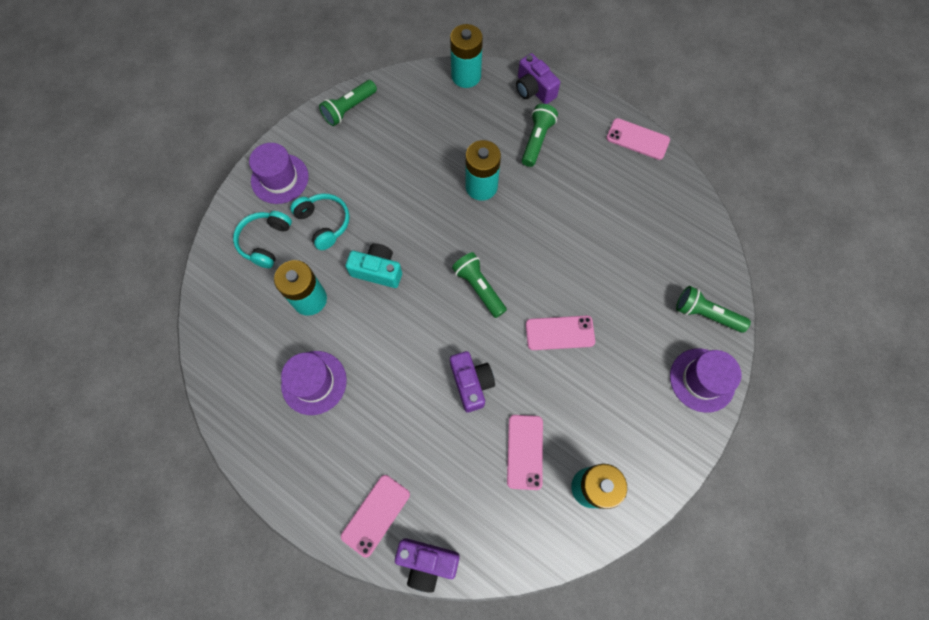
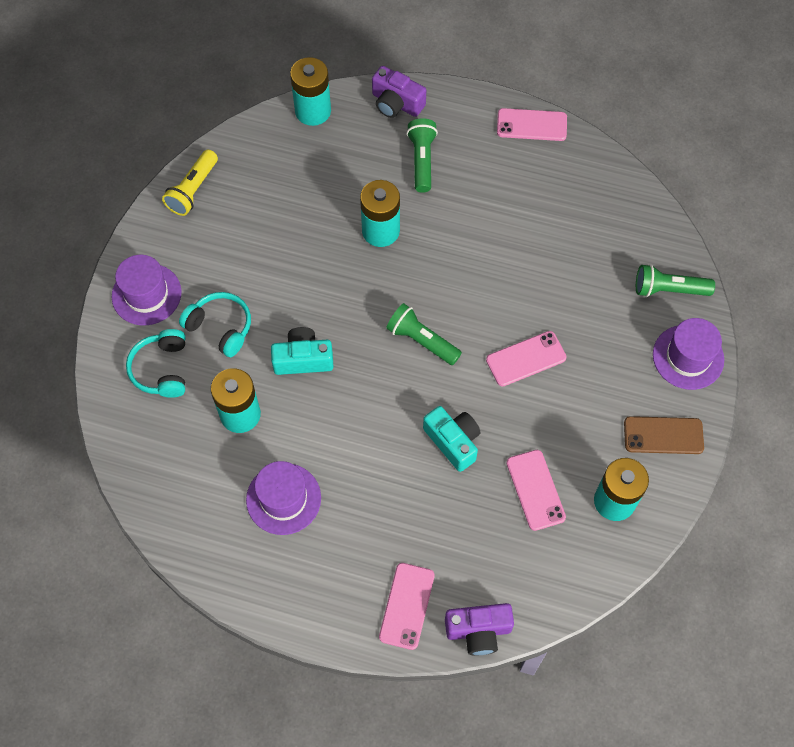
camera: 20 degrees left, 5 degrees down
green flashlight [319,80,377,126] -> yellow flashlight [162,150,218,216]
purple camera [450,351,495,412] -> turquoise camera [423,406,481,472]
none -> brown phone [624,416,704,454]

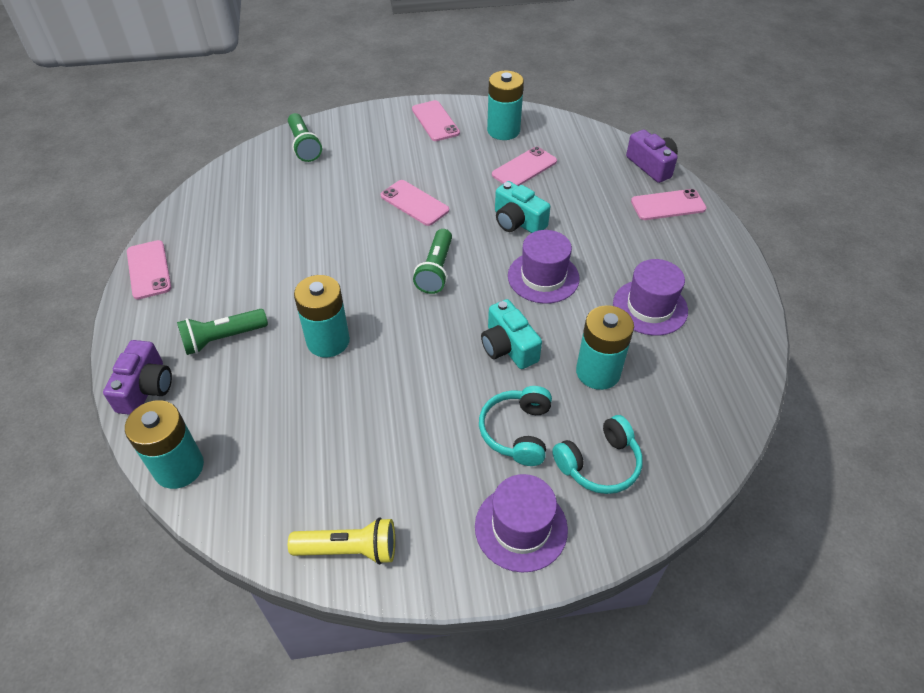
camera: 115 degrees left, 15 degrees down
turquoise camera [423,406,481,472] -> turquoise camera turned 75 degrees counterclockwise [495,181,550,233]
brown phone [624,416,704,454] -> pink phone [412,100,460,141]
purple hat [653,318,724,390] -> purple hat moved to [508,230,580,304]

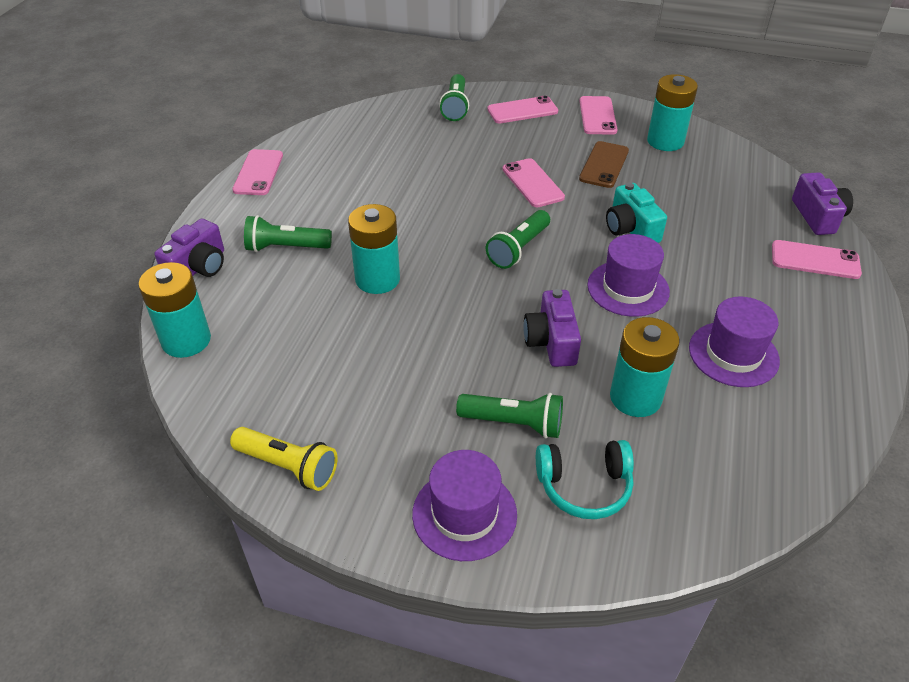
camera: 25 degrees right, 5 degrees down
turquoise headphones [479,386,552,466] -> green flashlight [456,393,563,439]
turquoise camera [481,299,542,369] -> purple camera [523,289,581,367]
pink phone [492,146,557,186] -> pink phone moved to [487,96,558,123]
none -> brown phone [579,141,629,188]

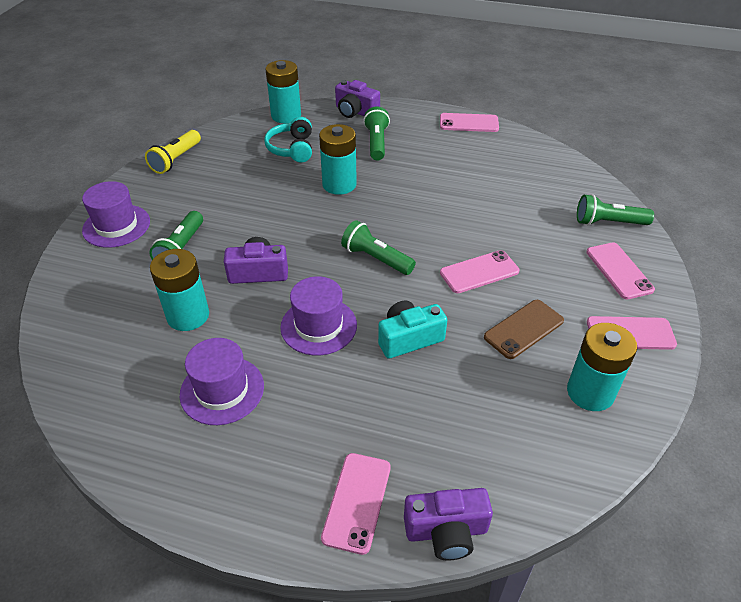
camera: 90 degrees right, 0 degrees up
turquoise headphones [536,440,634,519] -> turquoise headphones moved to [264,117,312,163]
brown phone [579,141,629,188] -> brown phone turned 60 degrees counterclockwise [484,300,564,359]

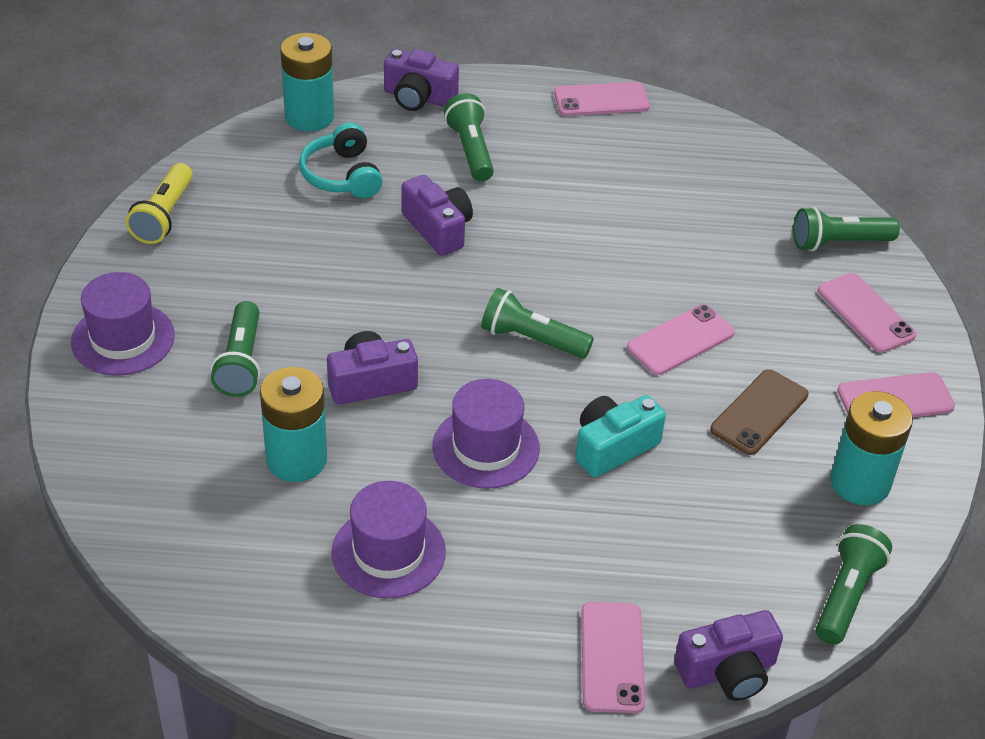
camera: 15 degrees left, 0 degrees up
turquoise battery [319,124,357,195] -> purple camera [402,175,473,256]
none -> green flashlight [816,524,892,645]

